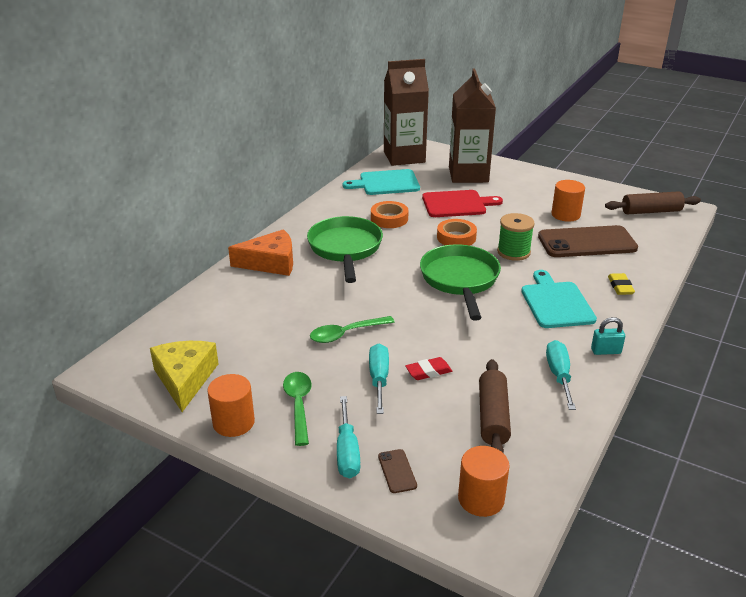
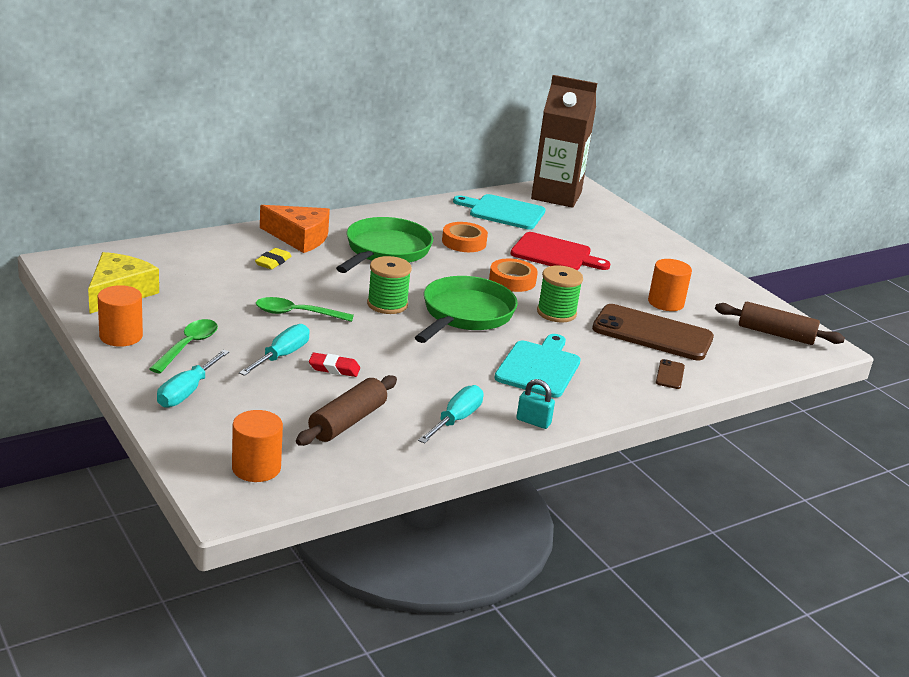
camera: 25 degrees right, 5 degrees down
brown phone [378,449,417,493] -> brown phone moved to [656,359,685,389]
brown carton [449,68,496,183] -> none
yellow eraser [608,273,635,295] -> yellow eraser moved to [255,248,292,270]
none -> green spool [367,256,412,314]

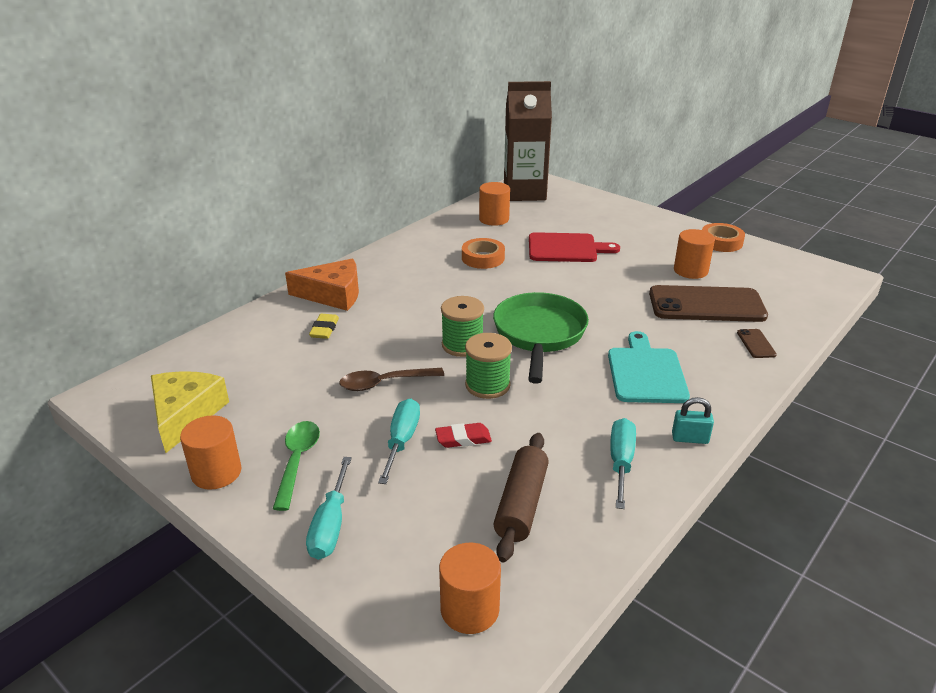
camera: 15 degrees left, 5 degrees up
green spoon [256,297,354,322] -> brown spoon [339,368,444,391]
green pan [336,217,433,273] -> none
turquoise cutting board [453,194,545,229] -> orange cylinder [479,182,510,226]
orange tape [489,259,538,292] -> orange tape moved to [702,223,745,252]
green spool [537,265,583,322] -> green spool moved to [465,333,512,399]
brown rolling pin [715,302,845,345] -> none

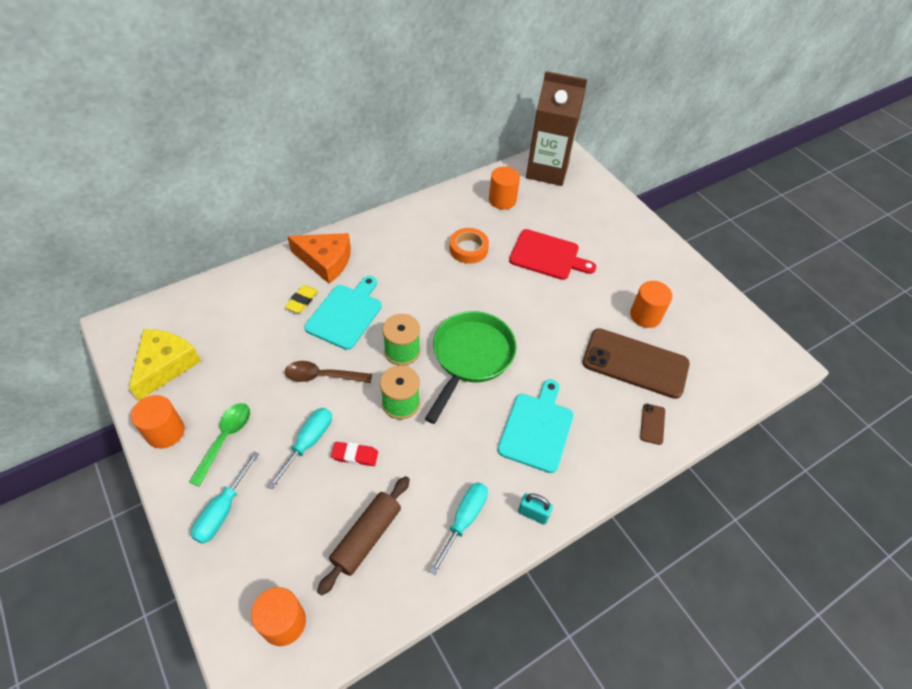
camera: 15 degrees right, 20 degrees up
orange tape [702,223,745,252] -> none
none -> turquoise cutting board [304,276,382,350]

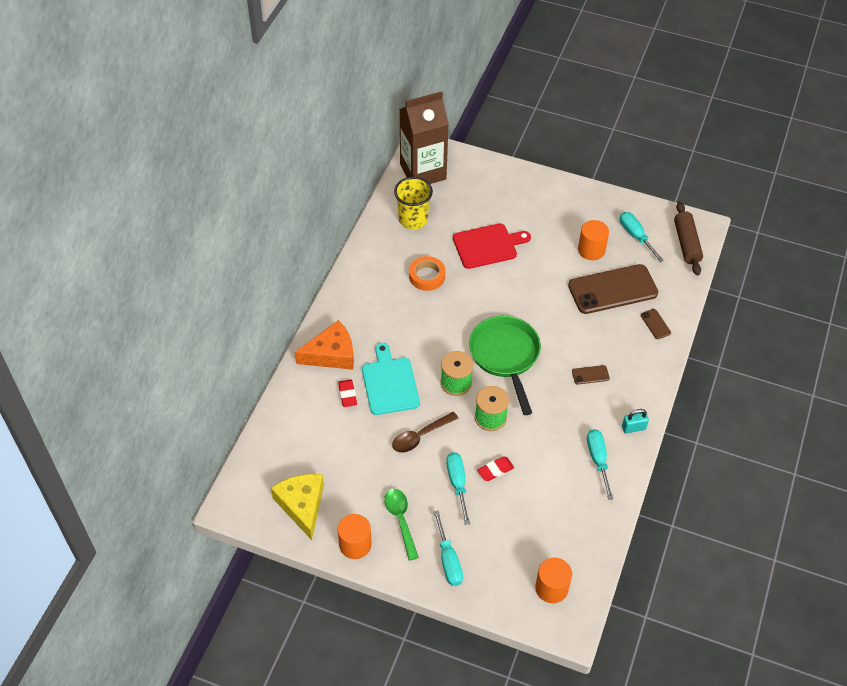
camera: 35 degrees left, 0 degrees up
yellow eraser [285,285,318,313] -> red eraser [338,380,357,407]
brown rolling pin [317,476,410,595] -> brown rolling pin moved to [674,202,703,275]
orange cylinder [489,166,520,209] -> yellow cup [394,177,433,229]
turquoise cutting board [498,379,574,473] -> brown phone [572,365,610,384]
none -> turquoise screwdriver [620,212,664,262]

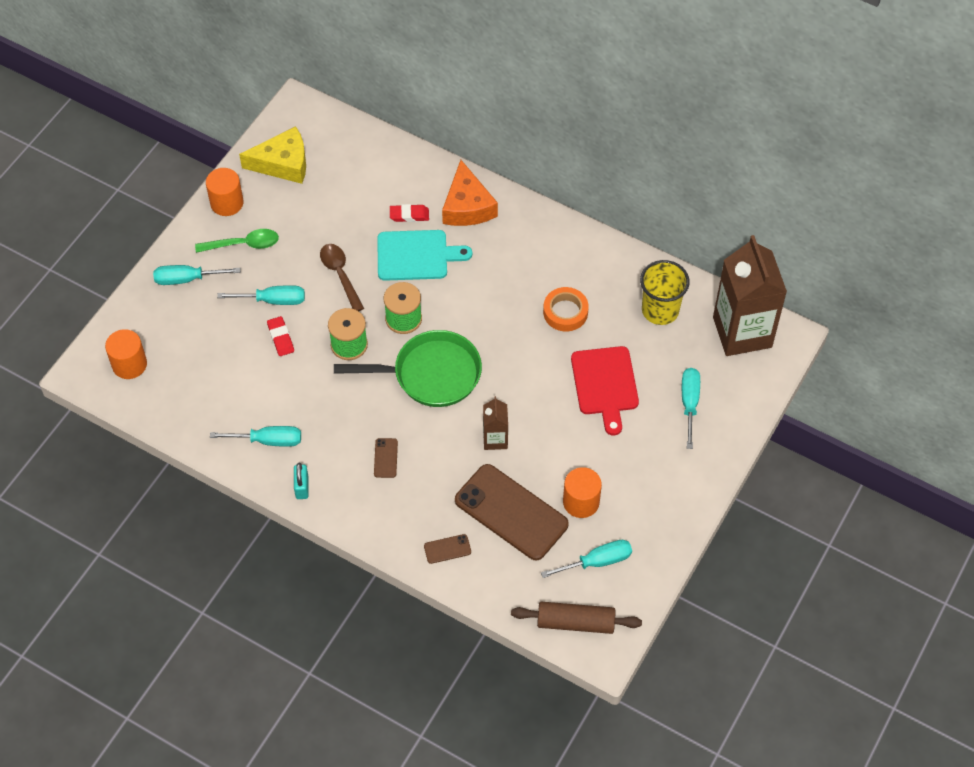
camera: 100 degrees right, 5 degrees up
brown phone [568,264,658,314] -> brown phone turned 45 degrees counterclockwise [455,464,569,560]
none -> brown carton [483,396,508,450]
none -> turquoise screwdriver [682,368,700,449]

